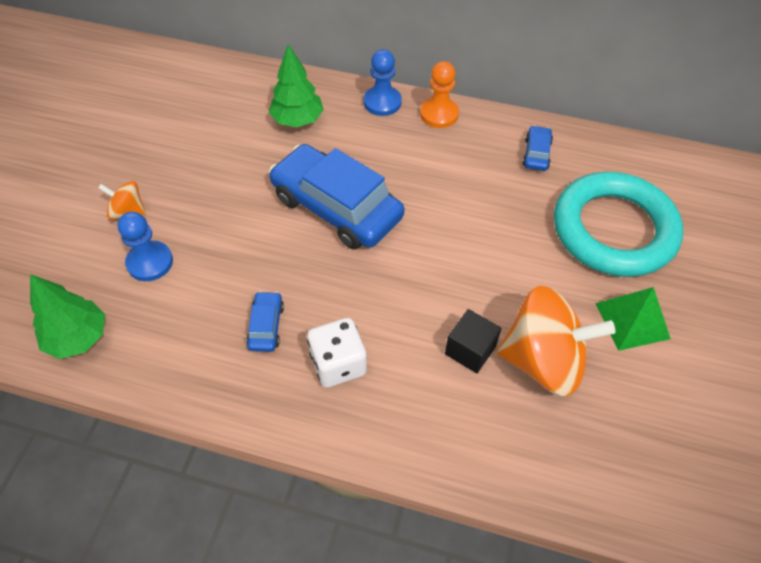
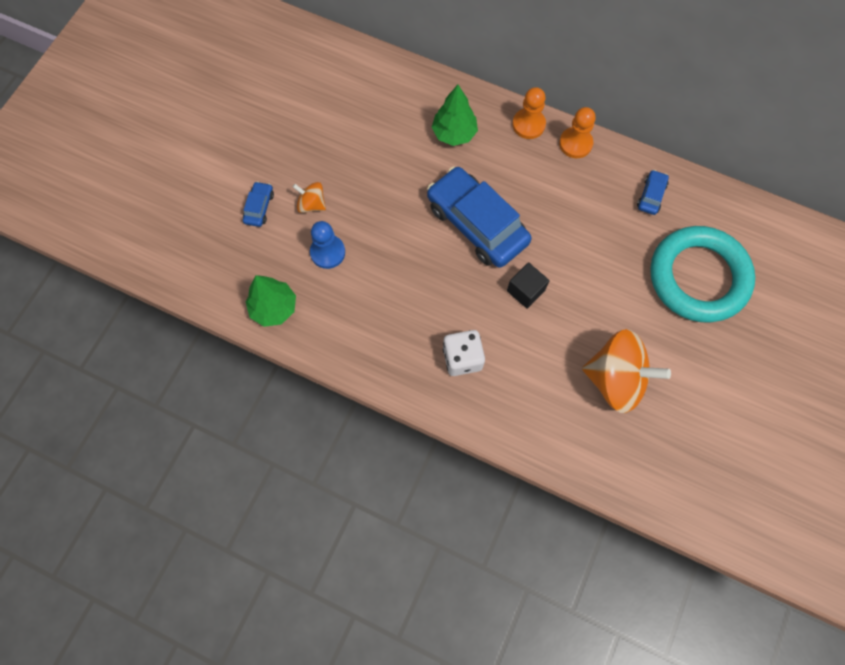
camera: 10 degrees right, 15 degrees up
blue car [246,291,284,352] -> blue car moved to [243,181,274,227]
blue pawn [364,49,402,116] -> orange pawn [512,87,546,139]
black cube [445,309,501,373] -> black cube moved to [507,262,550,309]
green pyramid [595,287,671,351] -> none

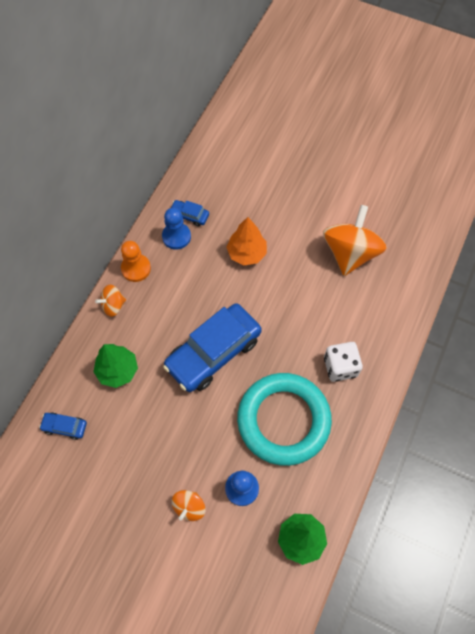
camera: 90 degrees left, 5 degrees down
blue car [243,181,274,227] -> blue car moved to [39,412,87,440]
black cube [507,262,550,309] -> none
orange pawn [512,87,546,139] -> orange spinning top [95,284,126,317]
turquoise ring [650,226,755,322] -> turquoise ring moved to [237,373,332,466]
none -> blue pawn [162,208,191,250]
none -> orange tree [226,217,267,265]

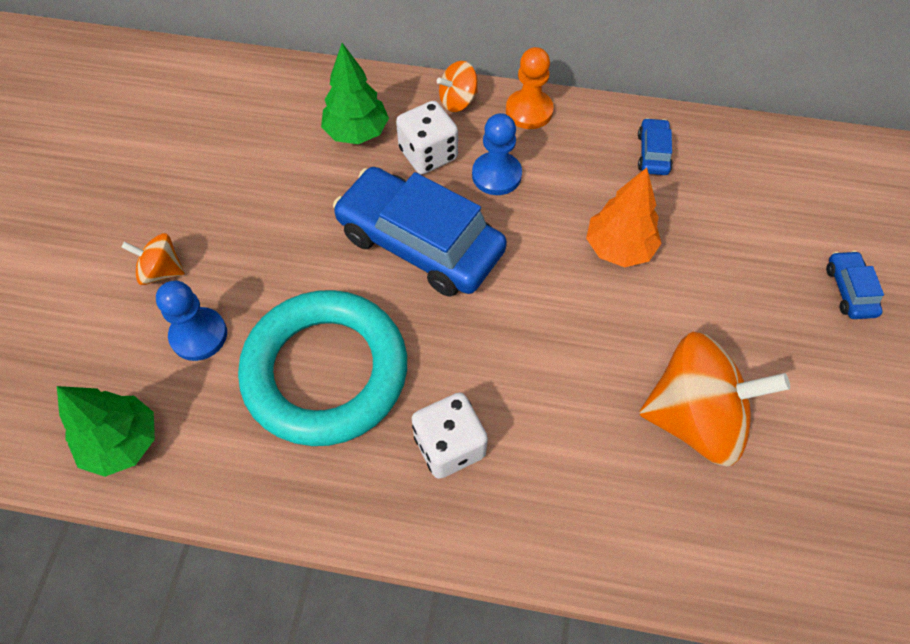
camera: 75 degrees right, 5 degrees down
blue car [39,412,87,440] -> blue car moved to [826,251,884,319]
orange spinning top [95,284,126,317] -> orange spinning top turned 75 degrees counterclockwise [437,61,478,112]
blue pawn [162,208,191,250] -> blue pawn moved to [472,113,522,195]
none -> white dice [396,101,458,174]

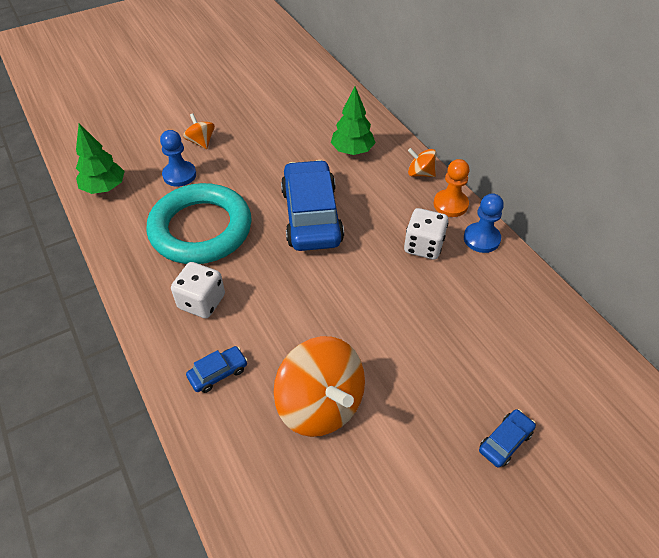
camera: 50 degrees right, 10 degrees down
white dice [396,101,458,174] -> white dice moved to [404,208,448,260]
blue pawn [472,113,522,195] -> blue pawn moved to [464,193,504,253]
orange tree [586,168,662,267] -> none
blue car [638,118,673,175] -> blue car moved to [186,346,248,393]

